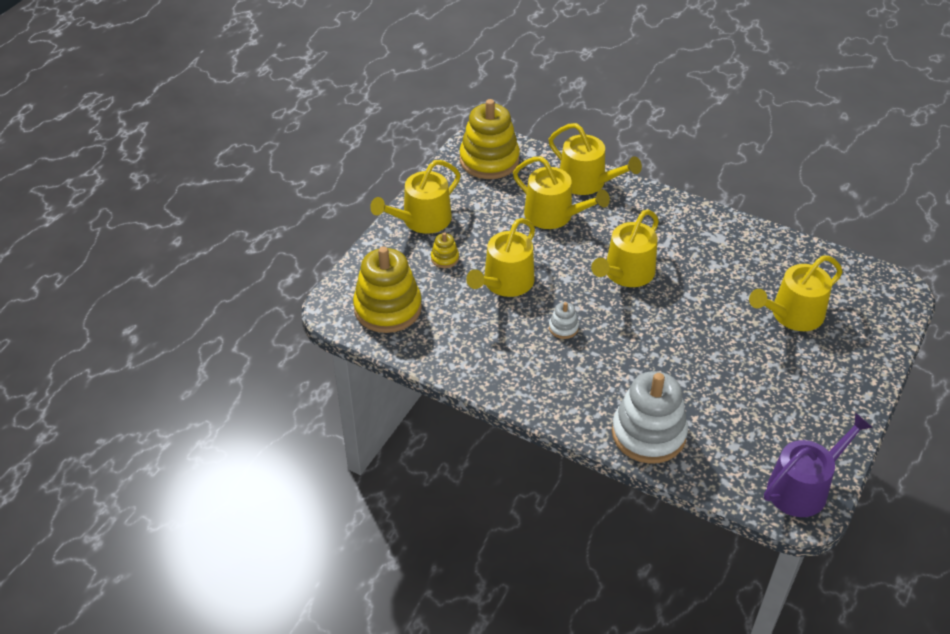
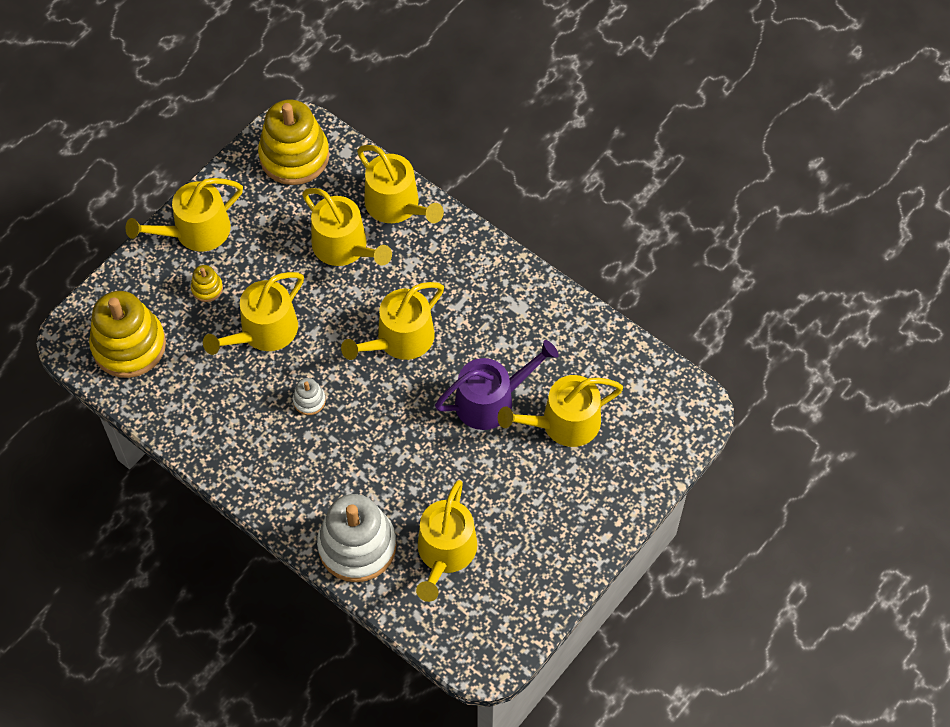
camera: 10 degrees right, 15 degrees up
purple watering can [764,413,873,517] -> purple watering can moved to [435,340,559,430]
none -> yellow watering can [416,480,477,602]

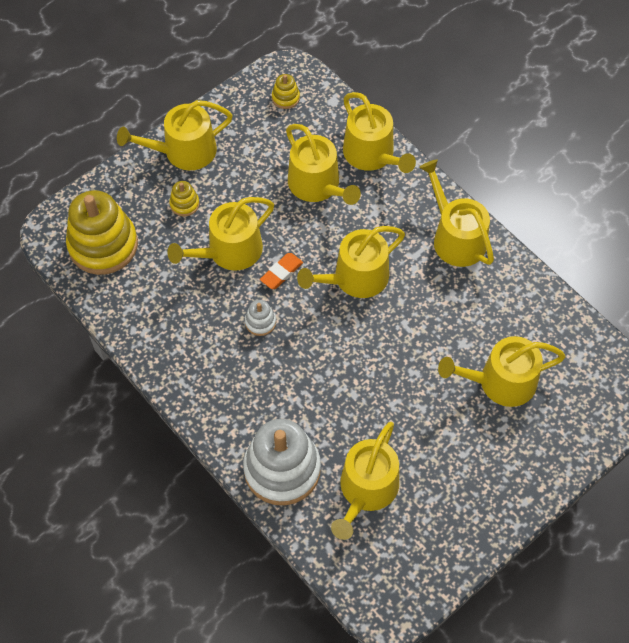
camera: 10 degrees right, 0 degrees up
yellow stacking toy [258,100,329,185] -> yellow stacking toy [272,74,300,109], size x0.43
purple watering can [435,340,559,430] -> none
none -> orange eraser [260,253,303,289]
none -> yellow watering can [419,160,494,267]

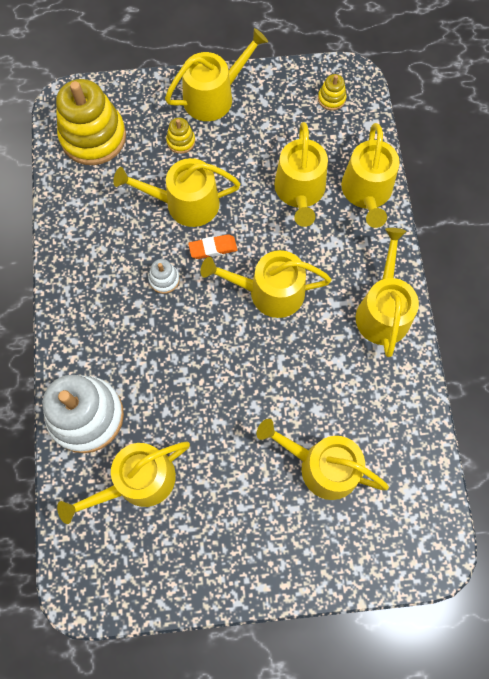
camera: 35 degrees right, 10 degrees up
yellow watering can [117,100,233,170] -> yellow watering can turned 135 degrees clockwise [165,28,268,121]

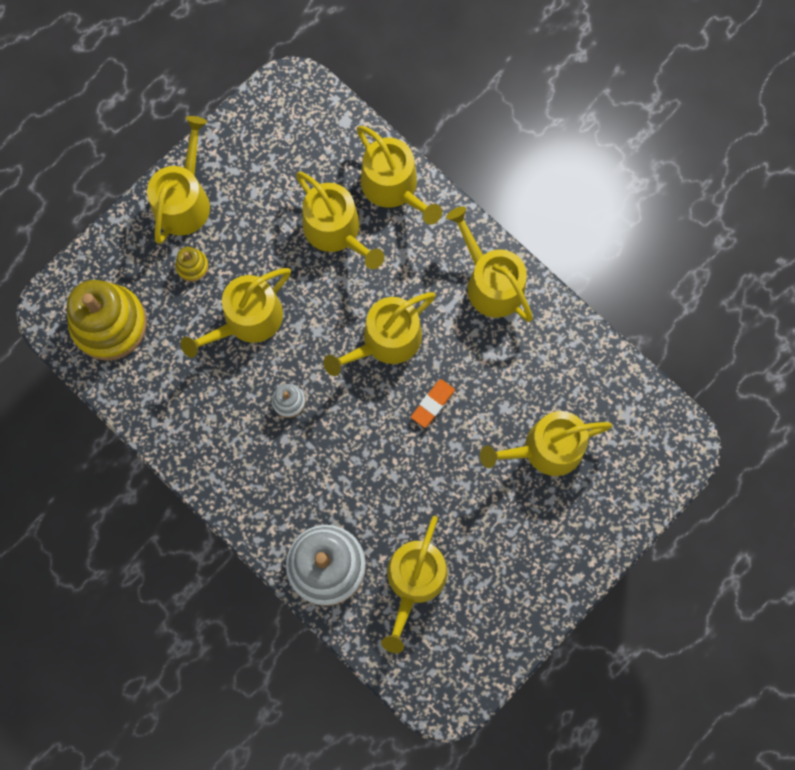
camera: 40 degrees left, 5 degrees up
orange eraser [188,234,237,259] -> orange eraser moved to [411,379,455,428]
yellow stacking toy [318,74,347,111] -> none

